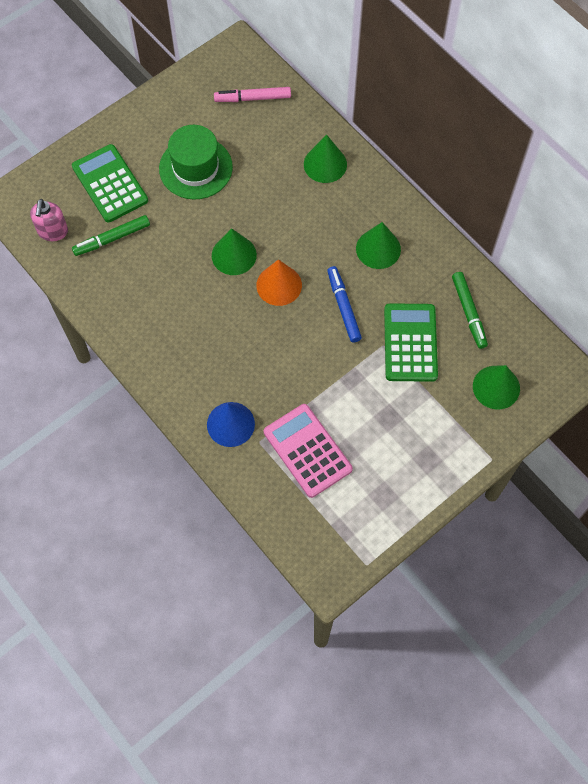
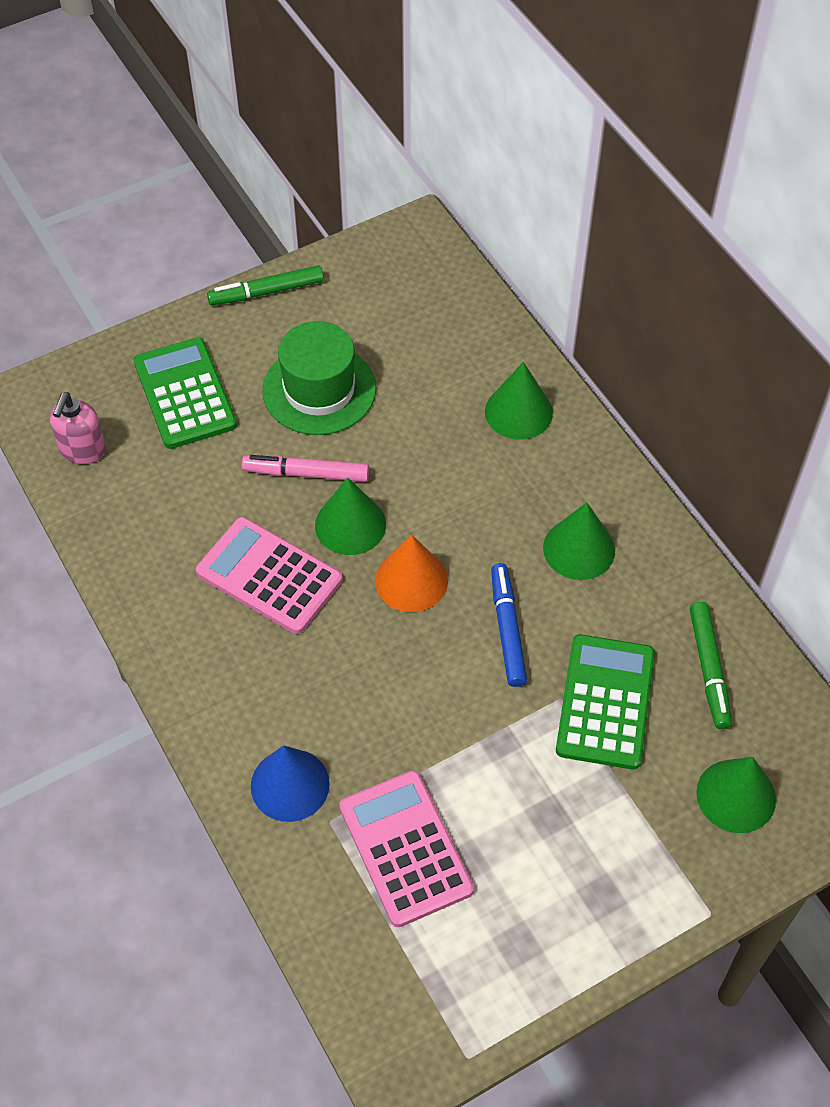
camera: 10 degrees right, 10 degrees down
green marker [72,215,150,256] -> green marker moved to [207,265,324,305]
pink marker [214,87,291,102] -> pink marker moved to [242,455,369,482]
none -> pink calculator [196,517,342,634]

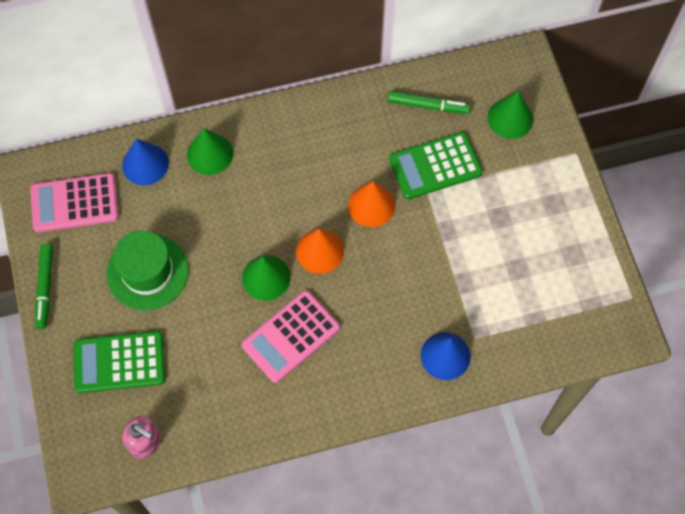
camera: 75 degrees left, 10 degrees up
pink marker [242,455,369,482] -> none
pink calculator [340,771,474,927] -> pink calculator moved to [30,173,119,232]
blue marker [491,563,527,687] -> orange cone [348,182,395,227]
green cone [543,502,615,580] -> none
green calculator [556,634,655,770] -> green calculator turned 45 degrees counterclockwise [389,132,483,200]
none -> blue cone [122,139,169,185]

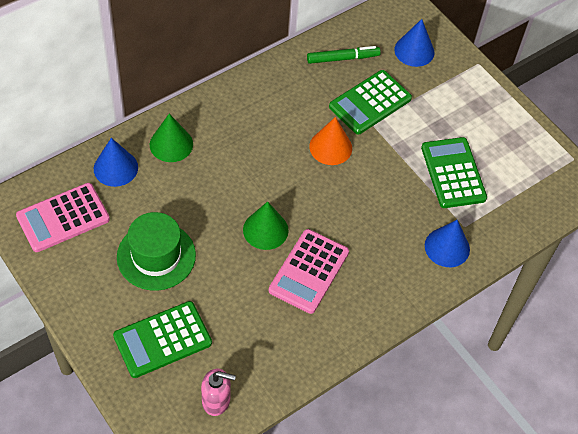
camera: 25 degrees left, 10 degrees down
green marker [35,243,53,329] -> none
orange cone [296,229,344,274] -> none
green cone [488,91,533,139] -> blue cone [394,19,434,67]
none -> green calculator [421,137,487,208]

